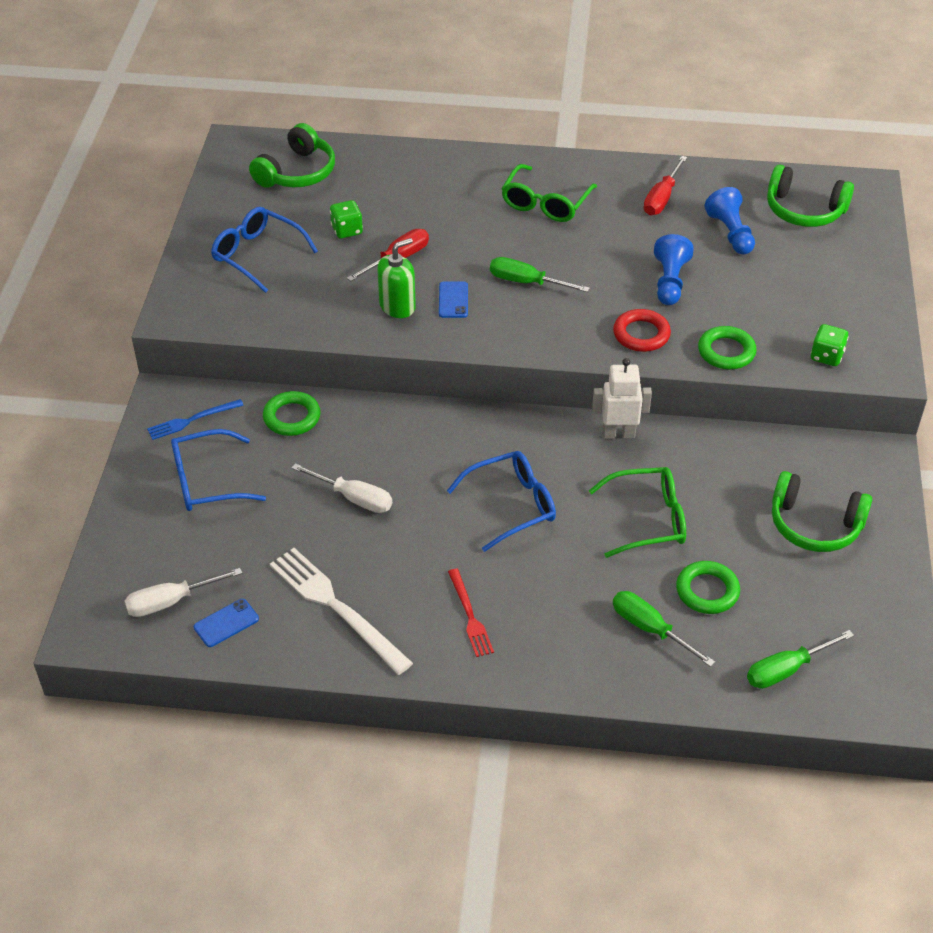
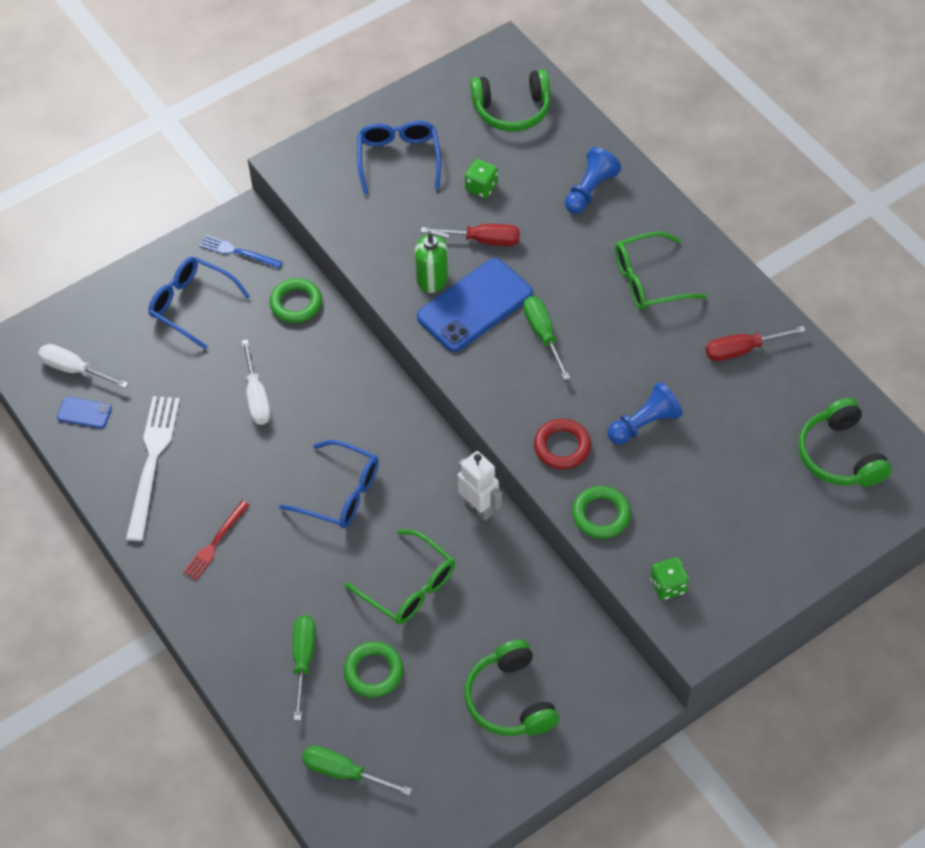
camera: 50 degrees right, 10 degrees up
blue phone [439,281,468,318] -> blue phone [417,258,533,352], size x2.20
blue pawn [705,187,755,255] -> blue pawn moved to [565,147,621,214]

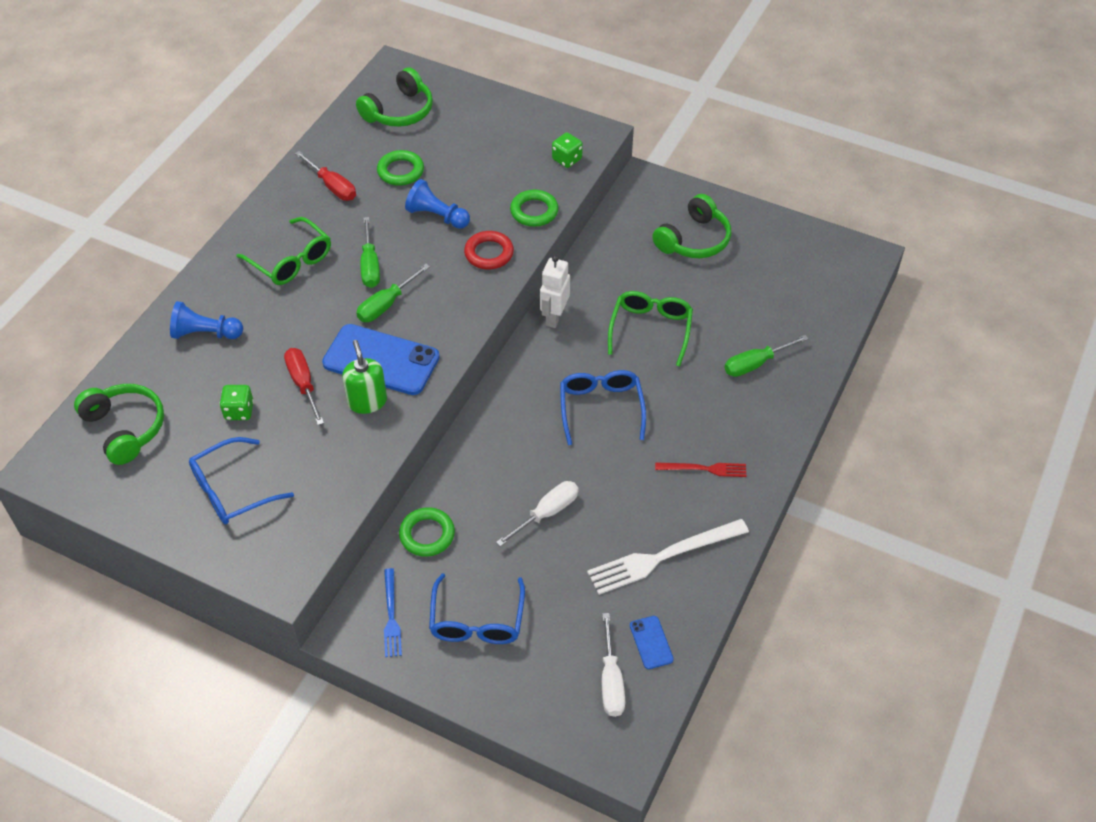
camera: 120 degrees left, 5 degrees down
green screwdriver [302,745,412,796] -> green screwdriver moved to [361,217,380,288]
green ring [344,641,403,698] -> green ring moved to [377,150,424,186]

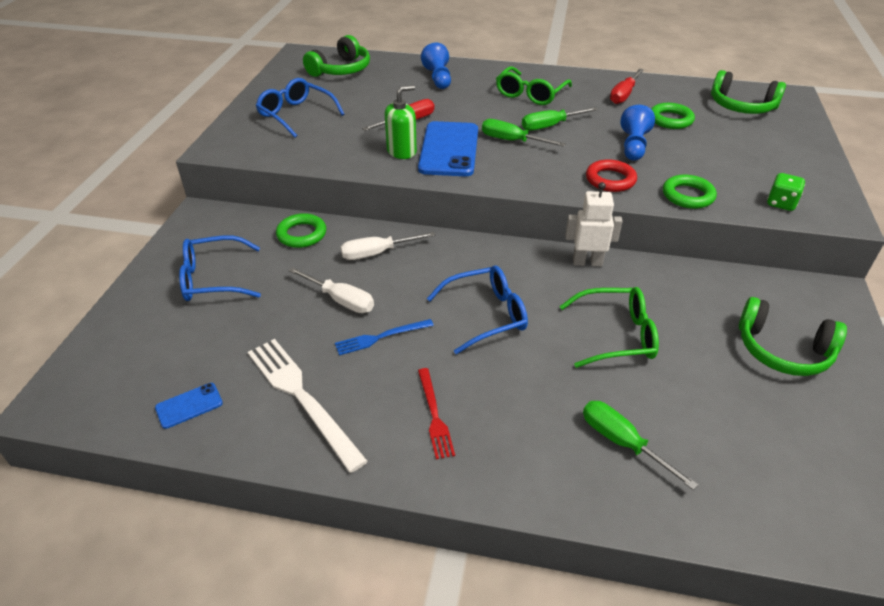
camera: 75 degrees right, 10 degrees down
green dice [220,385,254,420] -> none
blue fork [384,568,402,657] -> blue fork moved to [335,319,434,355]
white screwdriver [602,613,625,717] -> white screwdriver moved to [341,232,435,260]

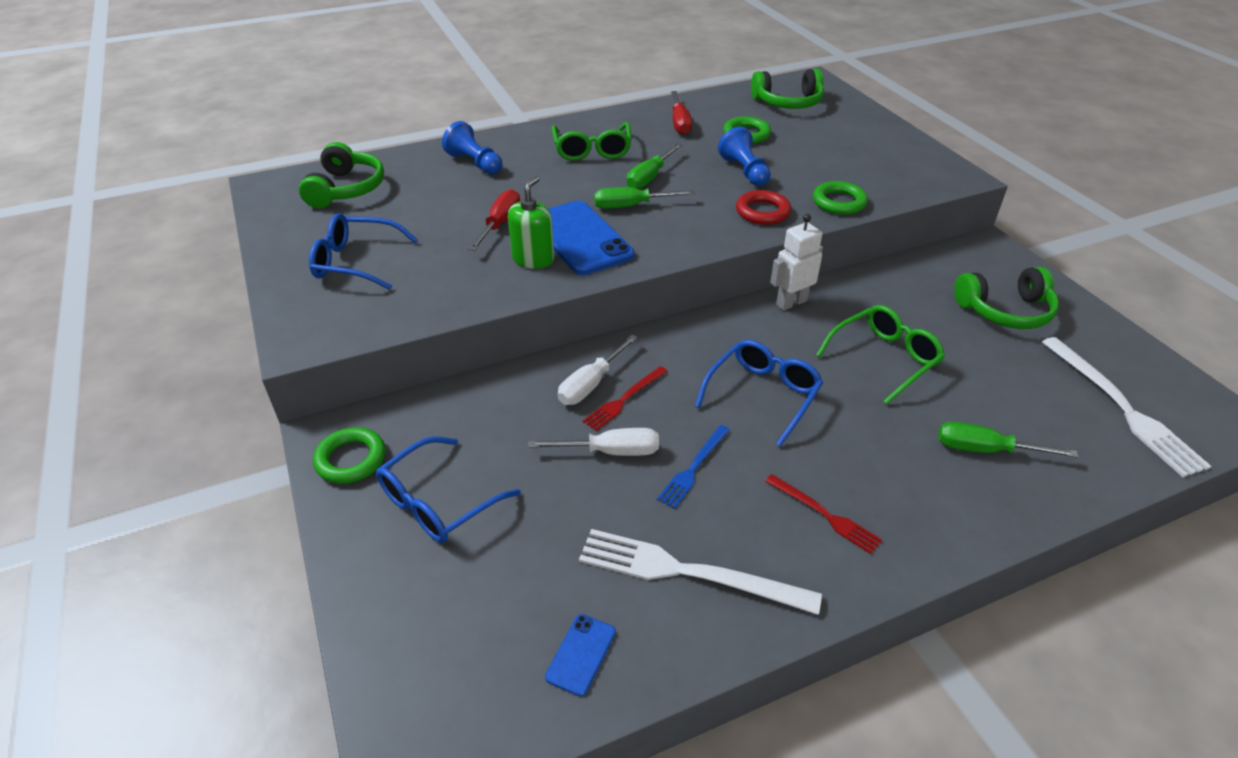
camera: 35 degrees left, 0 degrees up
green ring [276,213,326,248] -> green ring moved to [313,427,386,484]
green dice [767,173,805,211] -> none
none -> red fork [583,366,668,431]
none -> white fork [1042,337,1212,477]

